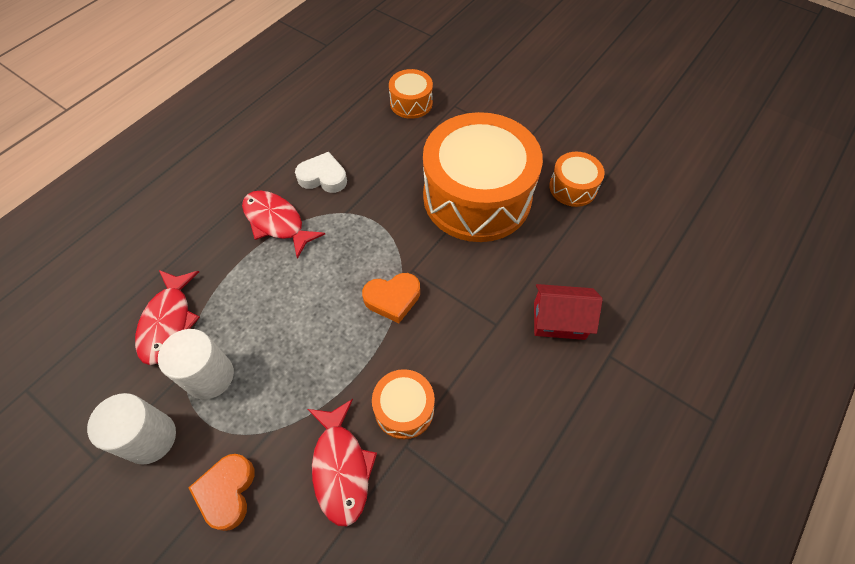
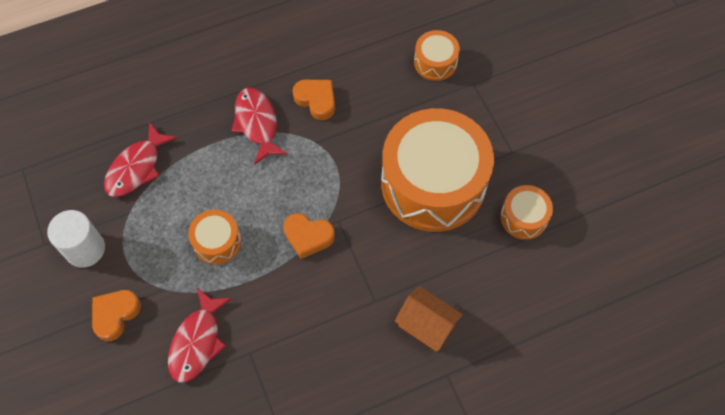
camera: 30 degrees right, 5 degrees up
white cylinder [158,329,234,399] -> none
white heart [295,152,347,193] -> orange heart [293,80,335,120]
orange drum [372,369,435,439] -> orange drum moved to [188,210,241,265]
red house [534,284,603,340] -> orange house [395,286,463,352]

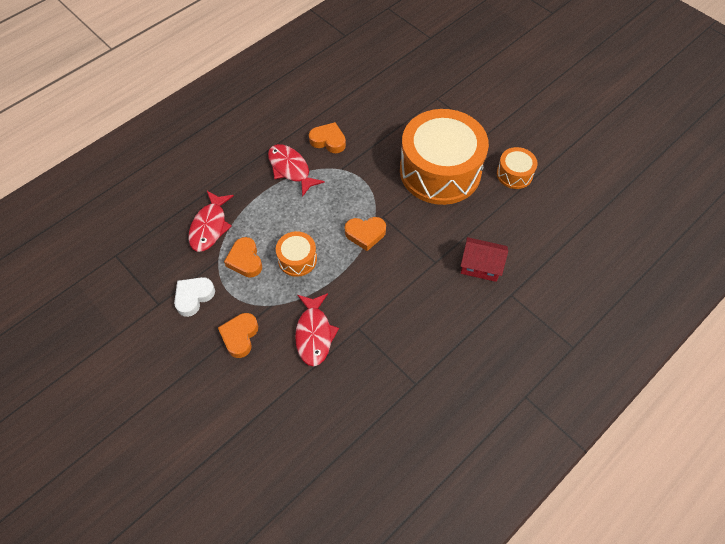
camera: 20 degrees left, 5 degrees down
white cylinder [47,210,105,268] -> white heart [174,277,215,317]
orange house [395,286,463,352] -> red house [461,237,508,282]
orange drum [414,30,460,81] -> none
none -> orange heart [224,237,262,278]

